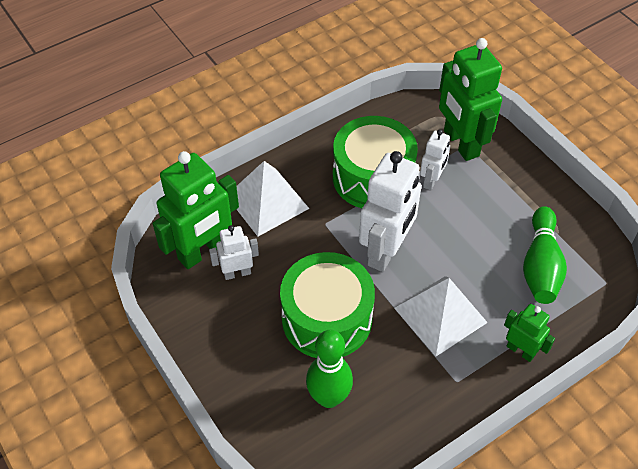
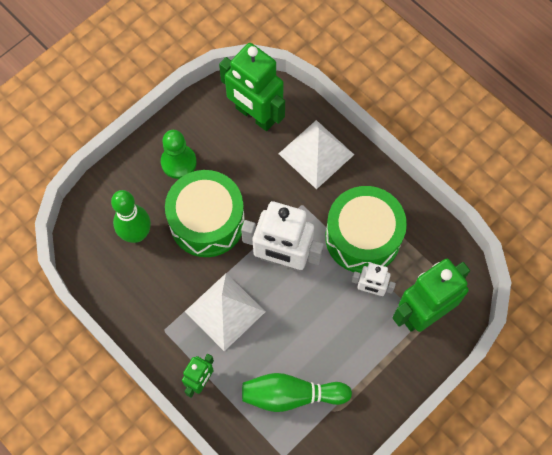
camera: 80 degrees right, 15 degrees up
white robot [209,225,259,280] -> none
none -> green pawn [161,130,197,179]

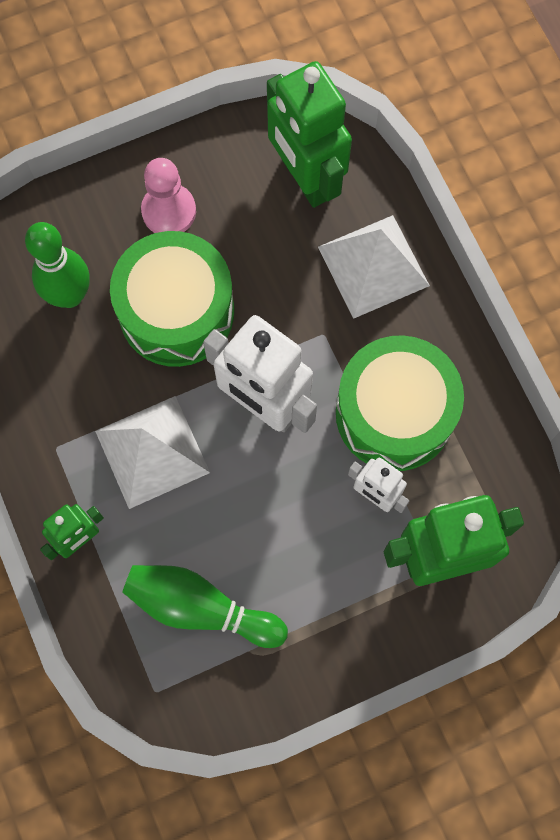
camera: 20 degrees right, 5 degrees up
green pawn [161,130,197,179] -> pink pawn [141,158,196,233]

